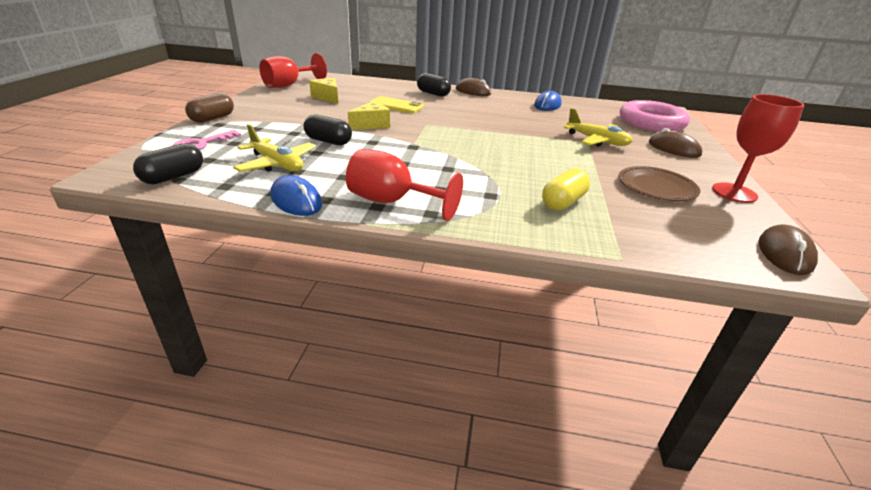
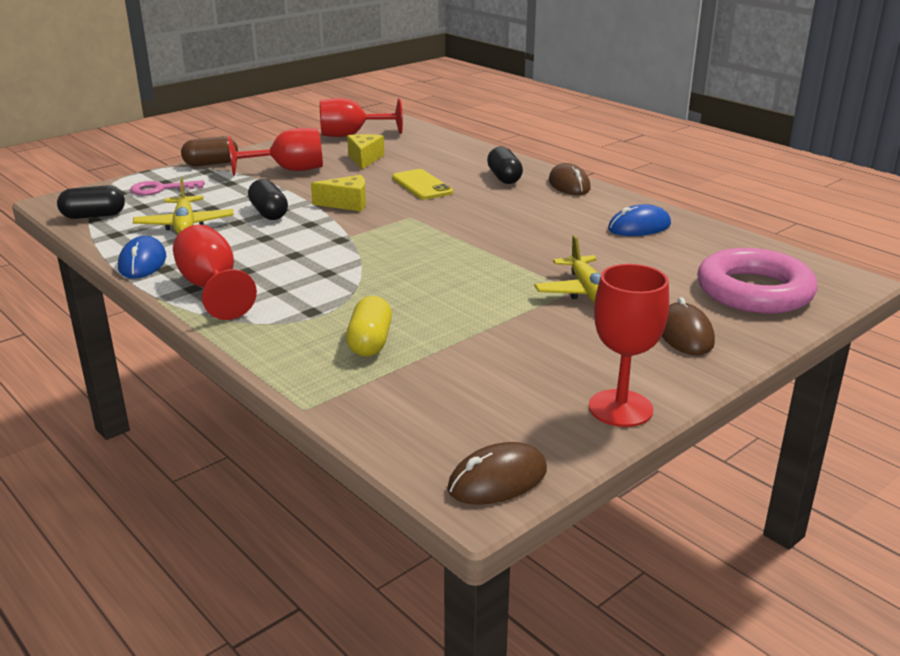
camera: 40 degrees right, 5 degrees down
yellow capsule [542,168,590,210] -> yellow capsule turned 75 degrees counterclockwise [346,296,392,357]
brown plate [619,166,700,201] -> none
none -> red goblet [228,128,323,176]

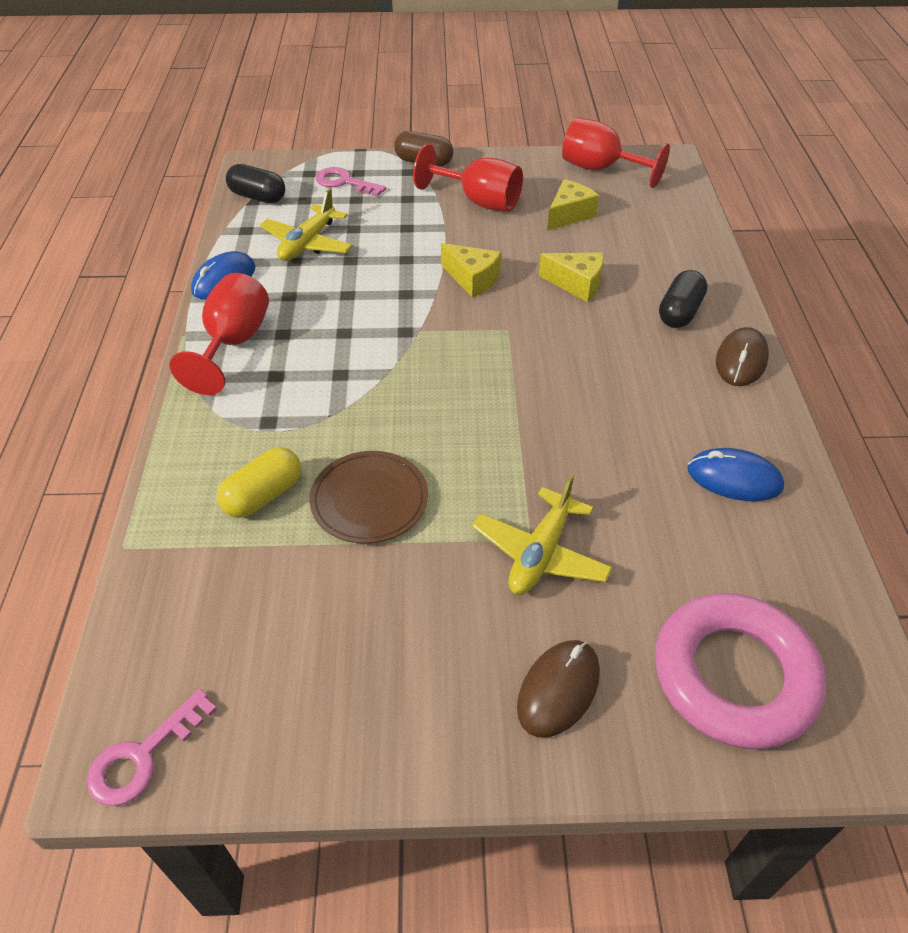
camera: 40 degrees right, 20 degrees up
black capsule [248,179,288,220] -> none
yellow phone [392,169,453,199] -> yellow cheese [539,252,604,302]
brown mouse [447,442,547,505] -> pink key [87,689,217,806]
red goblet [589,264,669,427] -> none
none -> brown plate [310,451,428,544]

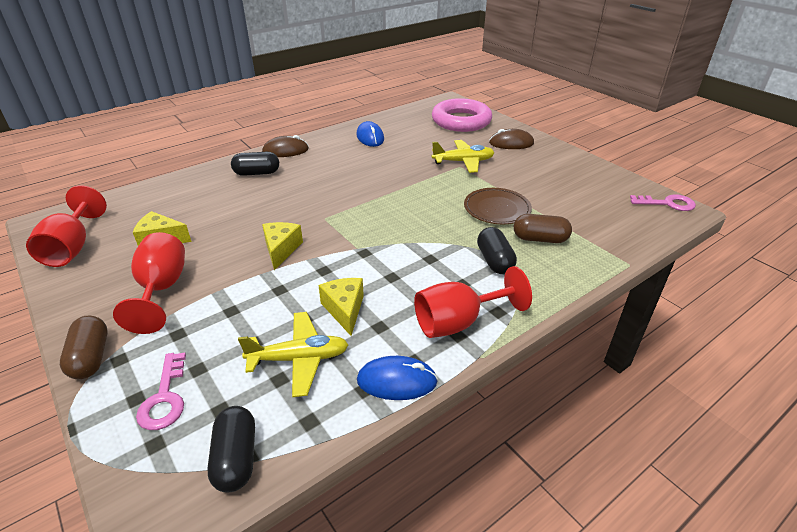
camera: 125 degrees left, 10 degrees down
yellow capsule [217,447,301,518] -> brown capsule [514,214,572,243]
yellow cheese [539,252,604,302] -> yellow cheese moved to [318,278,364,336]
none -> black capsule [477,227,517,274]

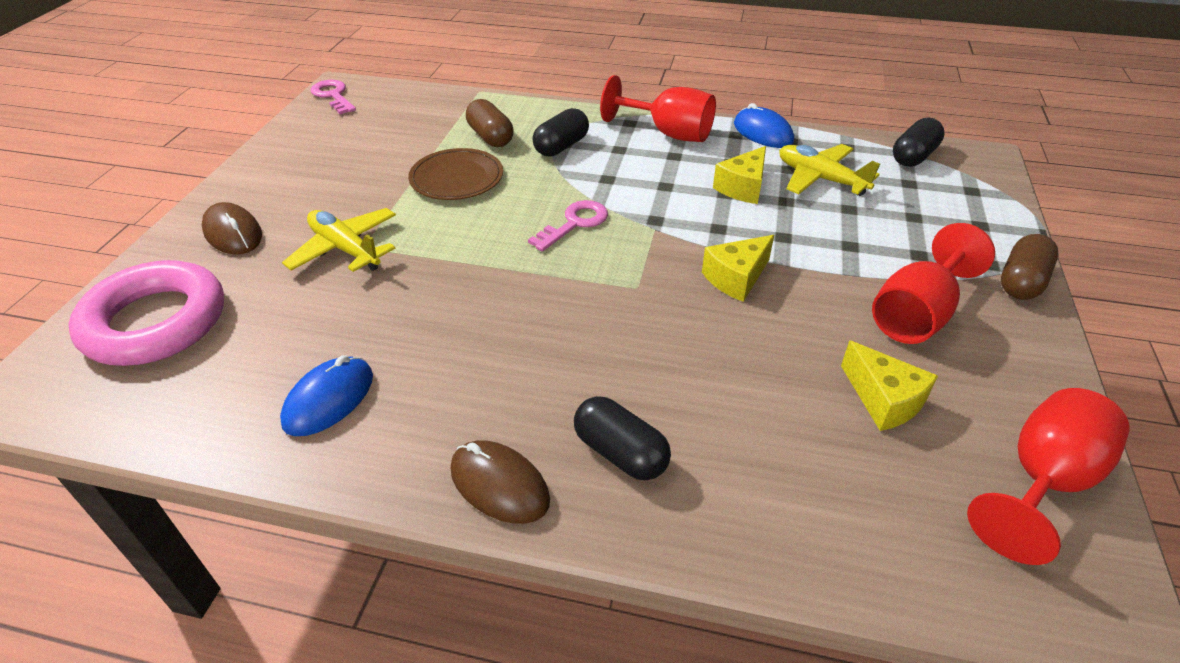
camera: 130 degrees left, 5 degrees up
pink key [136,353,186,430] -> pink key moved to [528,200,608,251]

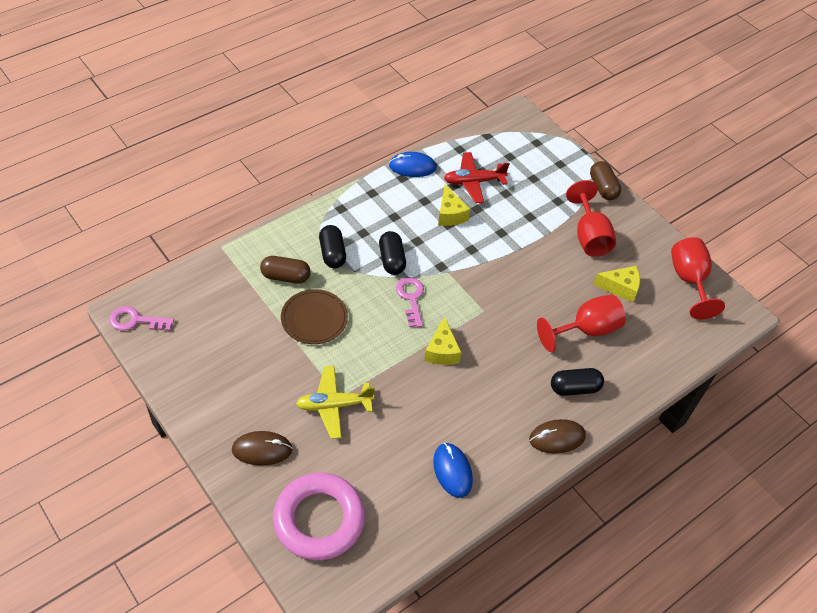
camera: 55 degrees left, 10 degrees up
red goblet [600,75,716,142] -> red goblet moved to [537,294,626,352]
yellow cheese [702,235,774,302] -> yellow cheese moved to [424,317,462,365]
yellow plane [779,144,880,196] -> red plane [444,152,510,203]
black capsule [893,117,945,167] -> black capsule moved to [379,231,406,275]

